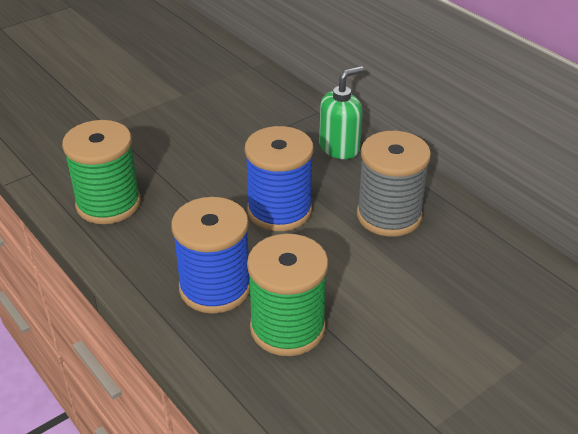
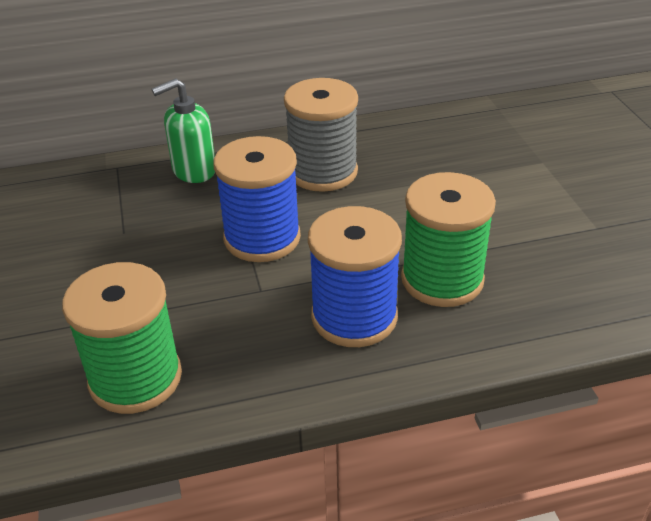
camera: 65 degrees left, 0 degrees up
green soap dispenser [319,66,364,159] -> green soap dispenser turned 105 degrees counterclockwise [152,78,215,183]

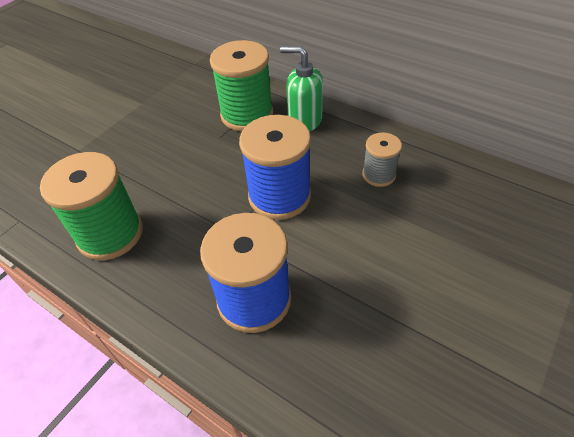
camera: 50 degrees right, 10 degrees up
grey spool [284,78,358,192] -> grey spool [362,132,402,187], size x0.55
green spool [401,172,496,307] -> green spool moved to [210,40,273,132]

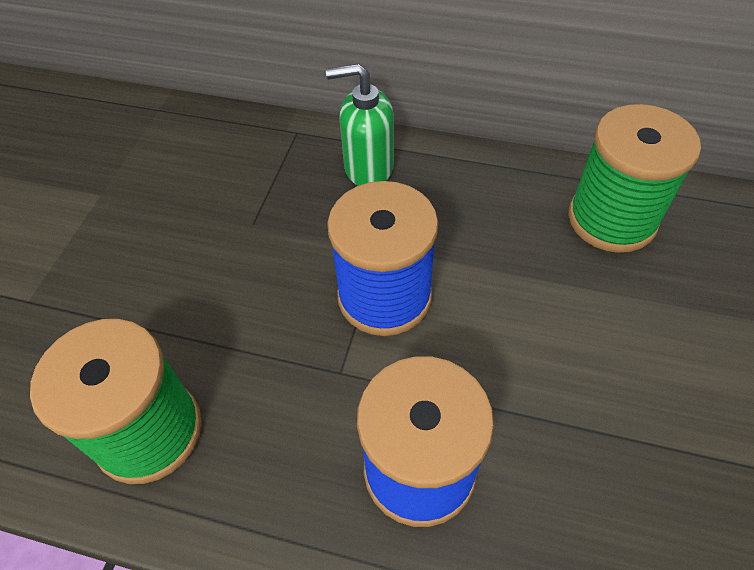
camera: 20 degrees left, 5 degrees up
green spool [210,40,273,132] -> green spool moved to [568,104,701,253]
grey spool [362,132,402,187] -> none

